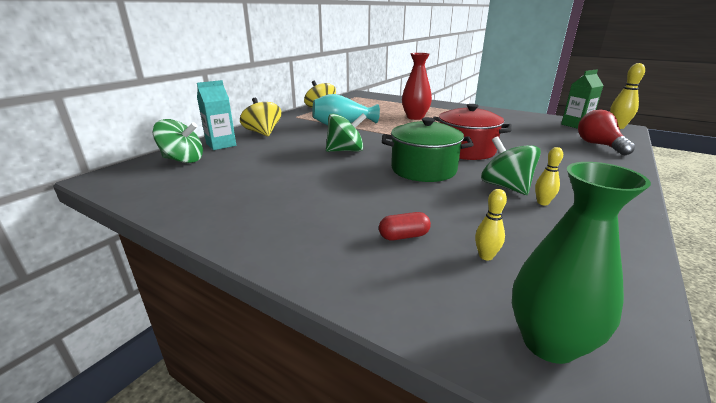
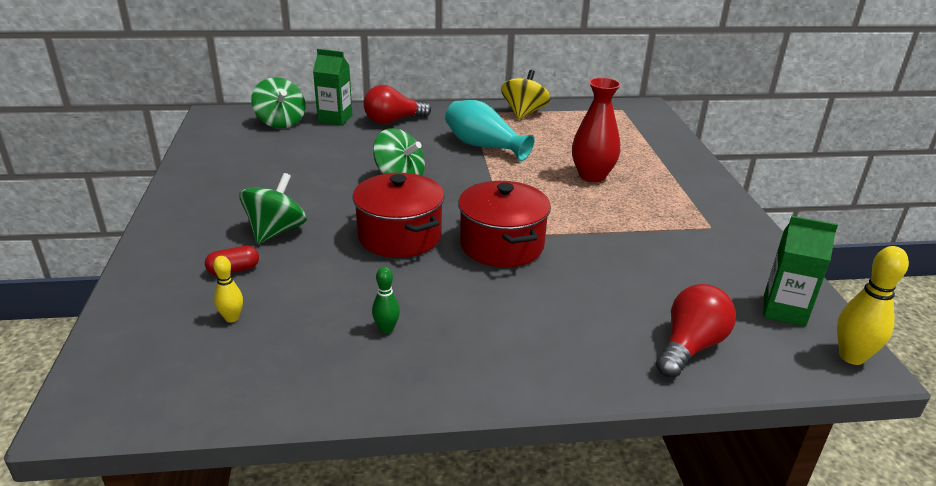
camera: 50 degrees right, 5 degrees up
turquoise carton [197,80,236,150] -> green carton [313,49,352,126]
yellow spinning top [240,98,281,137] -> red light bulb [363,85,431,124]
red capsule [379,212,431,240] -> red capsule turned 60 degrees counterclockwise [205,245,259,275]
green pot [382,117,474,182] -> red pot [352,173,445,258]
green spinning top [481,136,541,195] -> green spinning top moved to [239,173,307,244]
green vase [512,162,651,364] -> none
yellow bowling pin [535,147,563,205] -> green bowling pin [372,267,400,334]

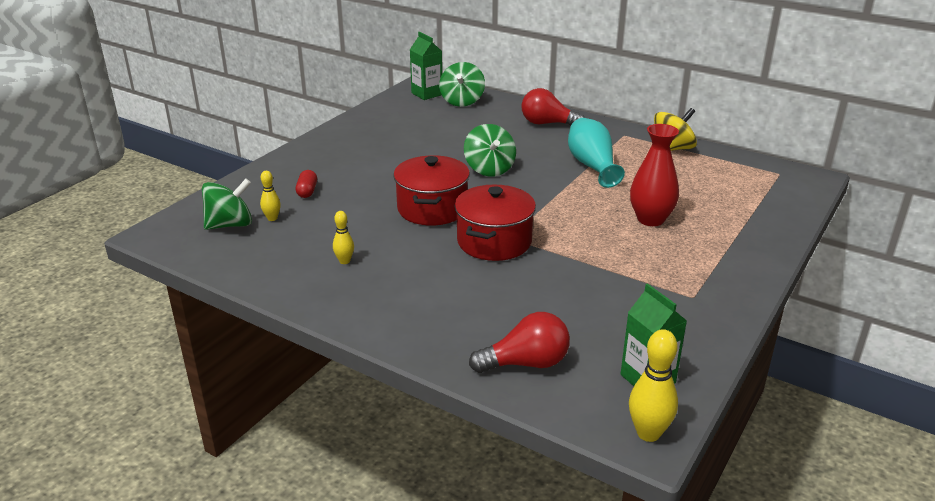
camera: 40 degrees right, 0 degrees up
red capsule [205,245,259,275] -> red capsule turned 75 degrees clockwise [296,170,317,198]
green spinning top [239,173,307,244] -> green spinning top moved to [202,179,252,230]
green carton [313,49,352,126] -> green carton moved to [410,32,442,100]
green bowling pin [372,267,400,334] -> yellow bowling pin [333,211,354,264]

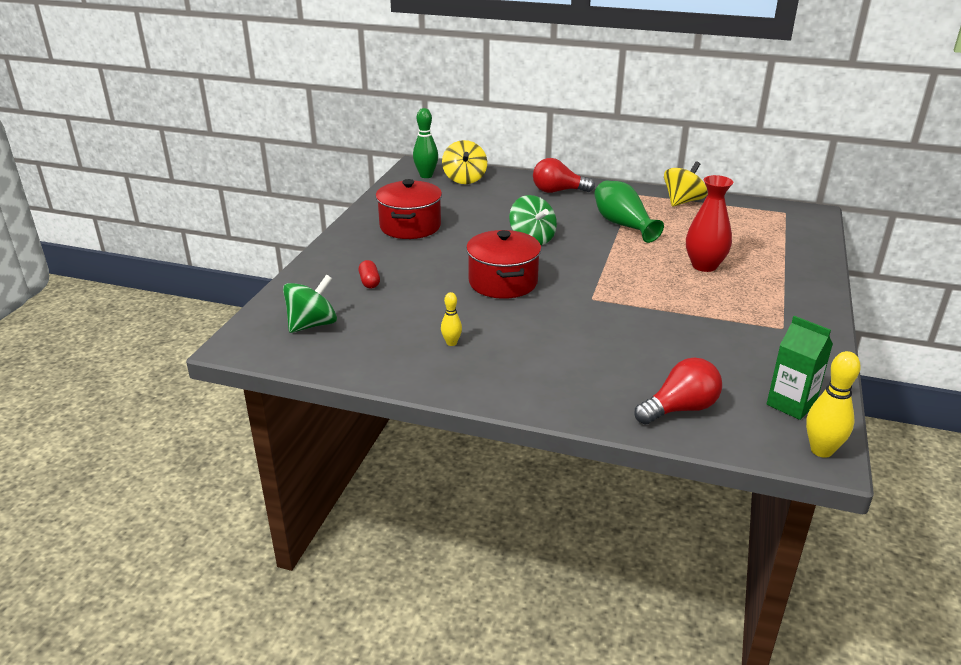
camera: 15 degrees left, 0 degrees up
yellow bowling pin [260,171,281,221] -> none
green carton [410,32,442,100] -> green bowling pin [413,108,438,178]
green spinning top [439,62,485,107] -> yellow spinning top [442,140,487,184]
red pot [455,184,536,261] -> red pot moved to [376,179,442,239]
turquoise vase [568,118,625,188] -> green vase [594,181,664,243]

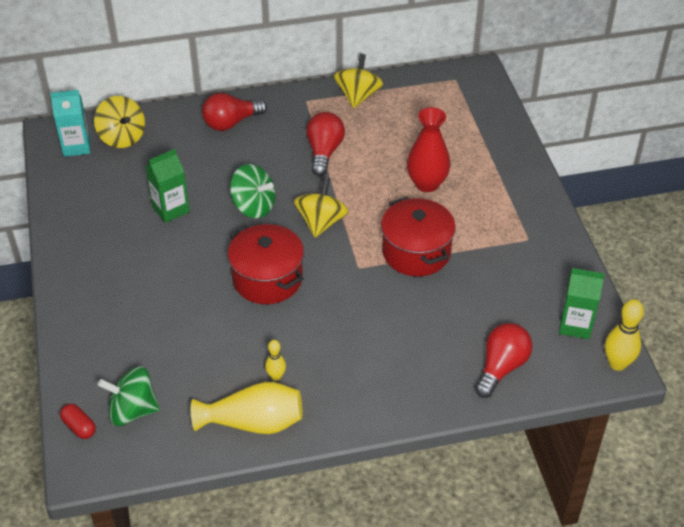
camera: 30 degrees left, 15 degrees up
green spinning top [283,274,337,333] -> green spinning top turned 105 degrees counterclockwise [98,366,160,426]
red capsule [358,260,380,289] -> red capsule moved to [60,404,96,439]
red pot [376,179,442,239] -> red pot moved to [381,197,456,277]
green bowling pin [413,108,438,178] -> turquoise carton [50,90,90,157]
green vase [594,181,664,243] -> red light bulb [306,112,345,176]
none -> green carton [145,149,190,223]
none -> yellow vase [191,382,302,434]
none -> yellow spinning top [294,177,349,238]

